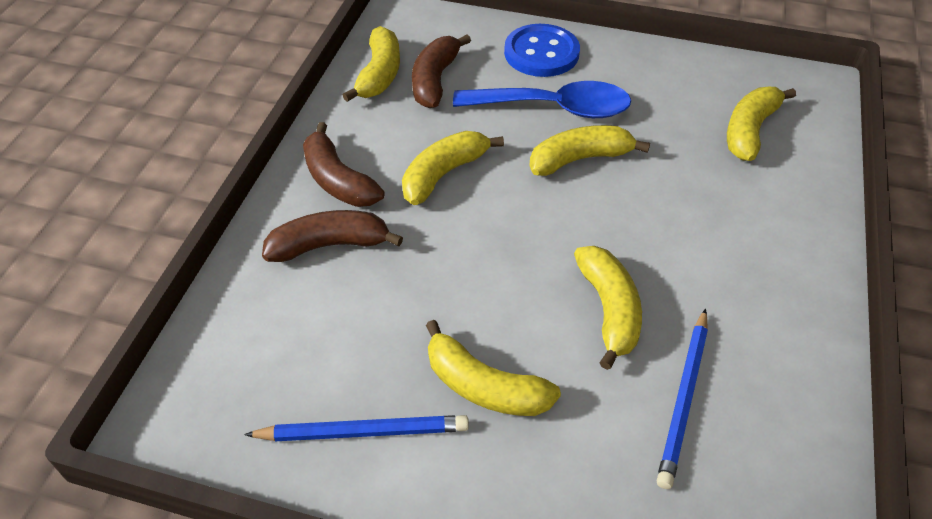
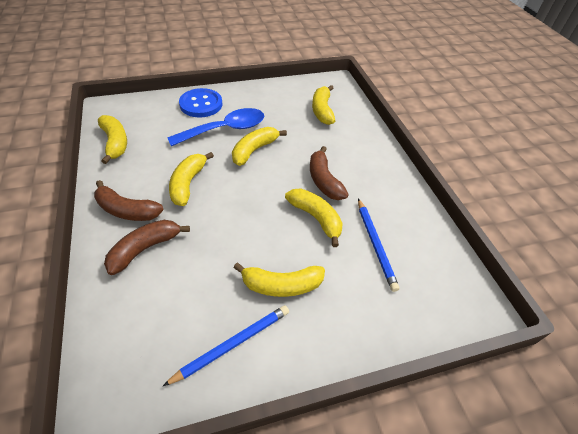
camera: 35 degrees left, 0 degrees up
brown banana [412,34,471,108] -> brown banana moved to [310,146,349,200]

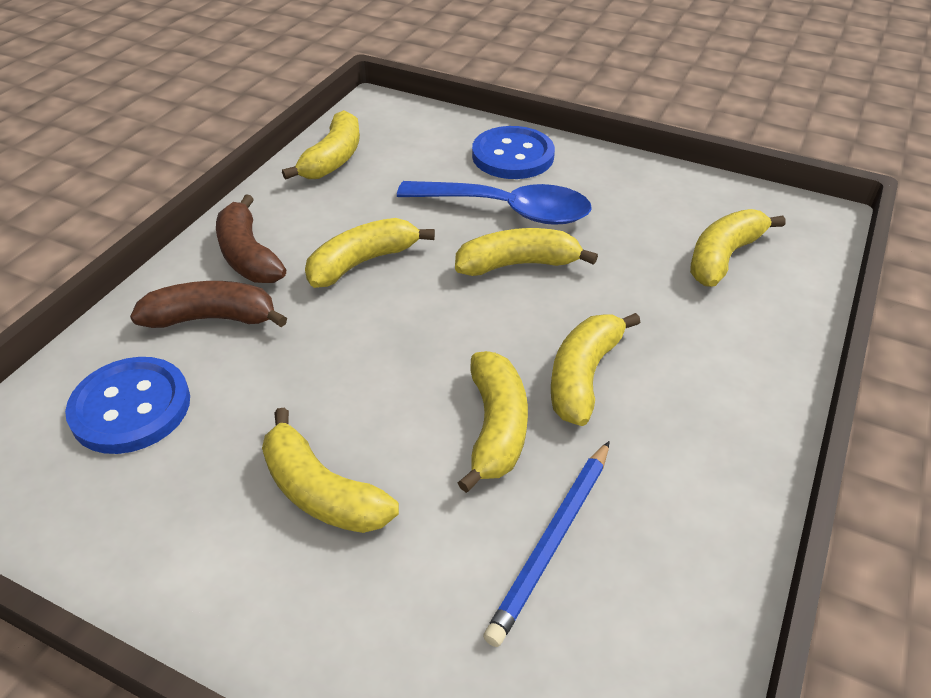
camera: 45 degrees right, 5 degrees down
blue pencil [163,305,289,386] -> none
brown banana [310,146,349,200] -> yellow banana [551,313,641,426]
none -> blue button [65,357,190,454]

